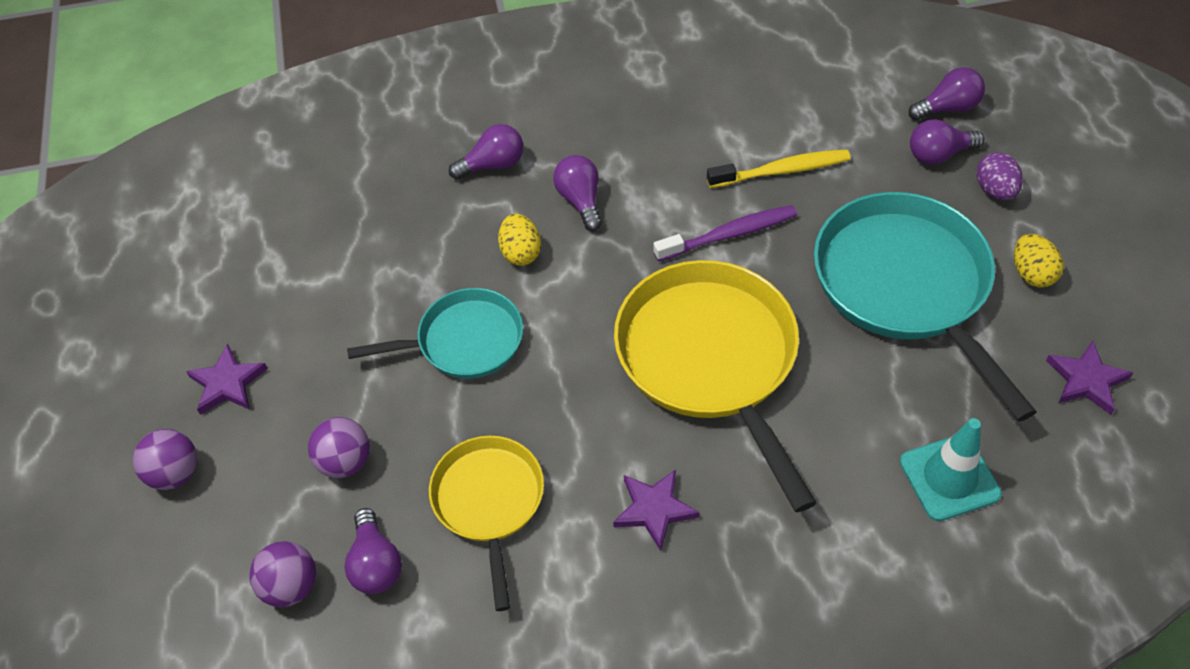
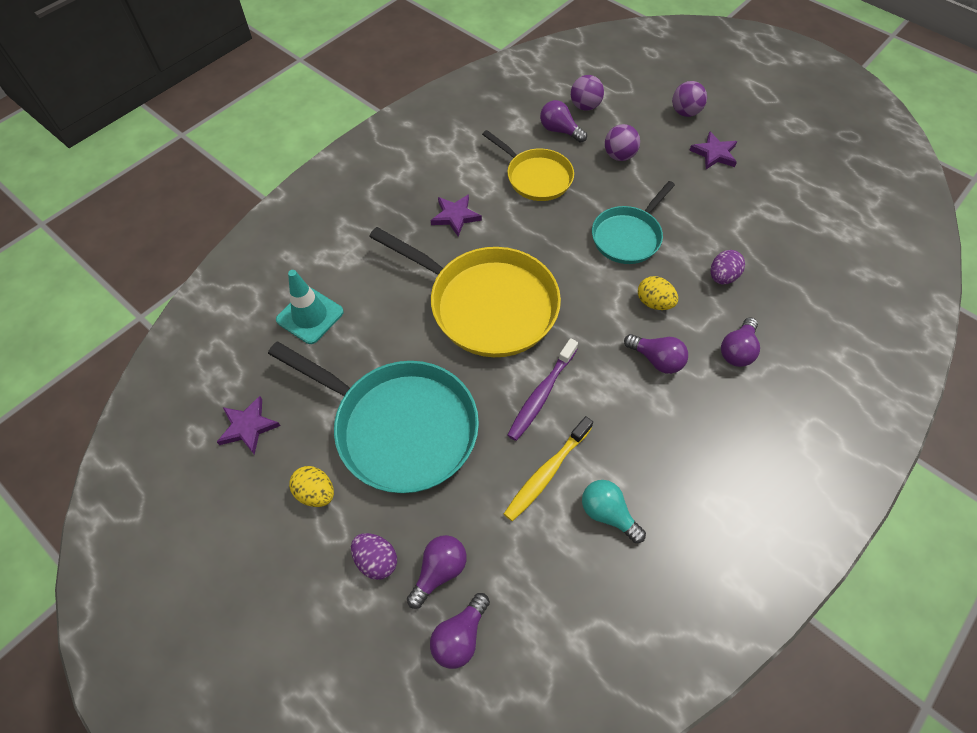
camera: 140 degrees right, 5 degrees up
none -> turquoise light bulb [582,480,646,543]
none -> purple egg [711,250,745,284]

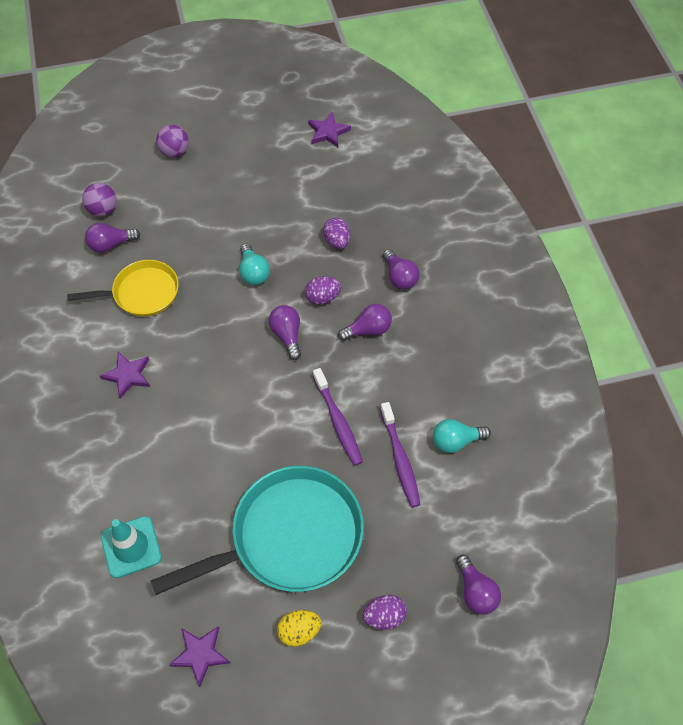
camera: 55 degrees left, 0 degrees up
yellow pan [369,227,561,357] -> none
purple light bulb [407,535,467,609] -> purple light bulb moved to [269,305,301,360]
yellow toothbrush [504,416,593,521] -> purple toothbrush [380,402,421,507]
turquoise pan [592,181,675,264] -> turquoise light bulb [239,243,270,285]
purple ball [605,124,640,161] -> none
yellow egg [638,276,678,310] -> purple egg [305,276,341,305]
purple star [689,131,737,169] -> purple star moved to [308,112,351,147]

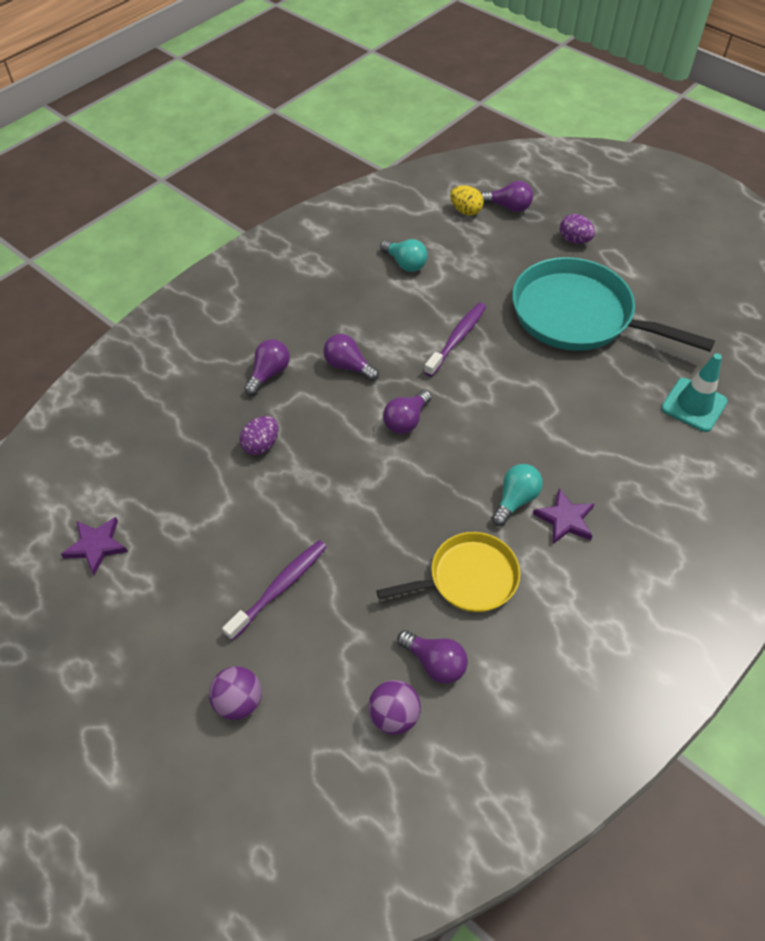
camera: 125 degrees left, 5 degrees down
yellow pan [67,260,179,317] -> yellow pan turned 120 degrees clockwise [376,532,520,612]
purple star [169,626,230,687] -> none
turquoise light bulb [239,243,270,285] -> turquoise light bulb moved to [492,464,543,526]
yellow egg [277,610,321,647] -> yellow egg moved to [450,185,484,215]
purple egg [305,276,341,305] -> none
purple toothbrush [380,402,421,507] -> purple toothbrush moved to [222,540,327,641]
purple light bulb [456,555,501,615] -> purple light bulb turned 75 degrees clockwise [481,181,533,212]

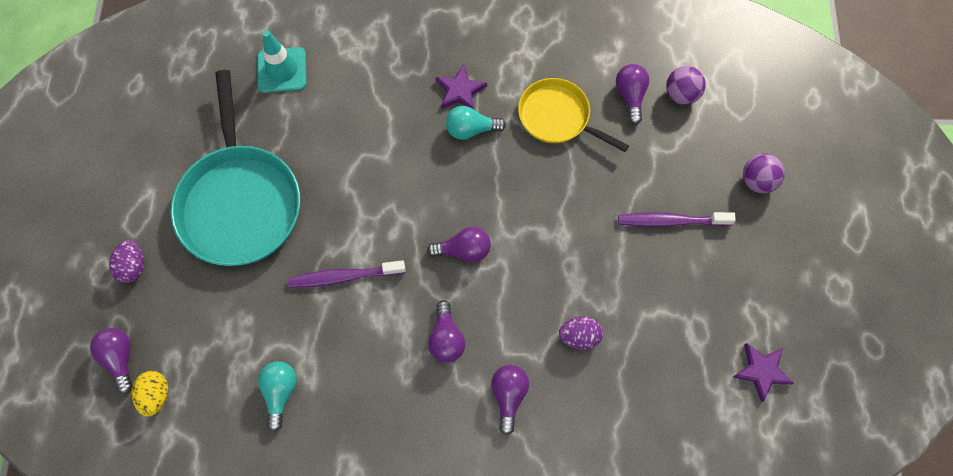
camera: 130 degrees left, 15 degrees up
purple light bulb [244,339,290,396] -> purple light bulb turned 105 degrees clockwise [491,365,529,435]

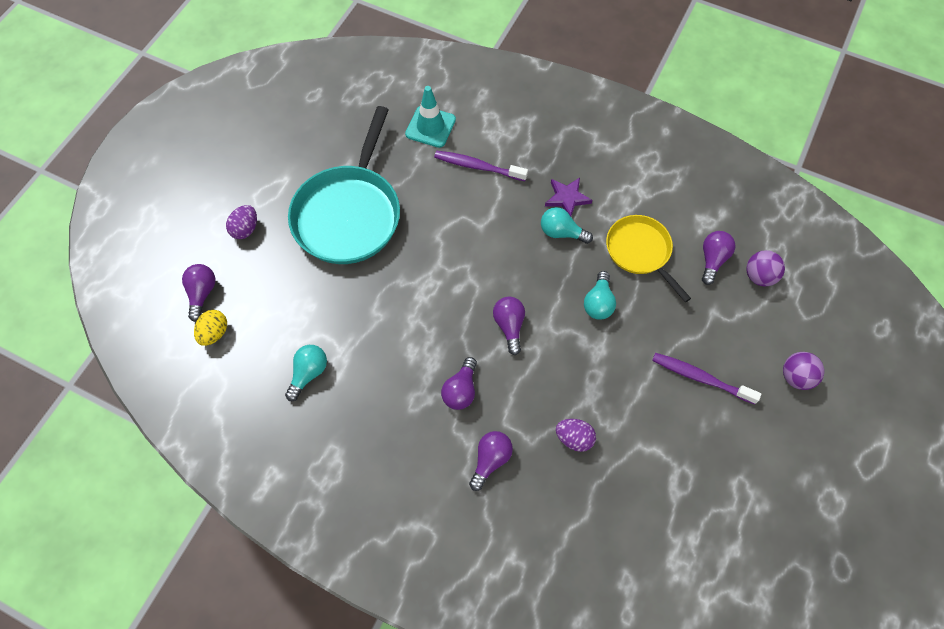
camera: 25 degrees right, 5 degrees down
purple toothbrush [288,260,406,288] -> purple toothbrush moved to [434,151,528,181]
purple light bulb [427,227,491,262] -> purple light bulb turned 120 degrees counterclockwise [493,297,525,355]
purple star [733,343,794,402] -> none
none -> turquoise light bulb [584,271,616,320]

